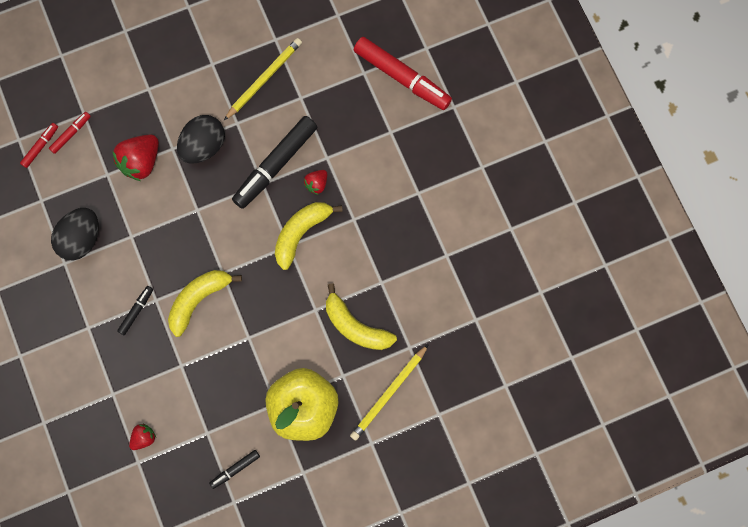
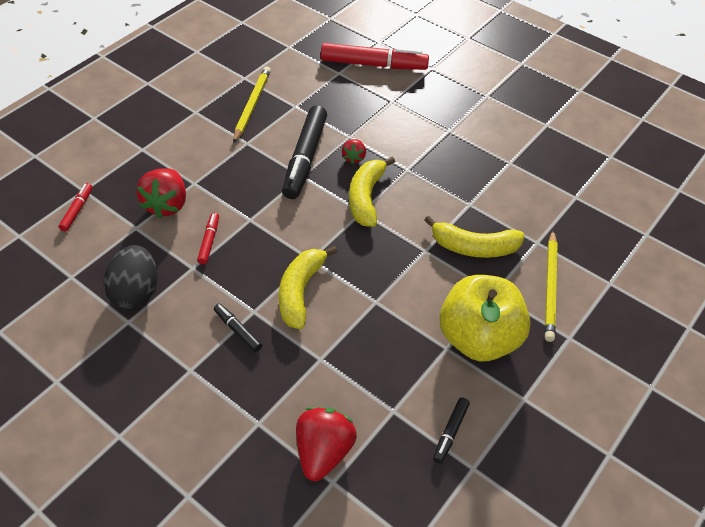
camera: 30 degrees left, 25 degrees down
red marker [20,123,58,168] -> red marker moved to [197,213,219,265]
black marker [117,286,153,335] -> black marker turned 45 degrees counterclockwise [214,304,262,352]
red strawberry [129,424,156,450] -> red strawberry [296,407,357,481], size x1.86
black egg [177,115,225,164] -> none

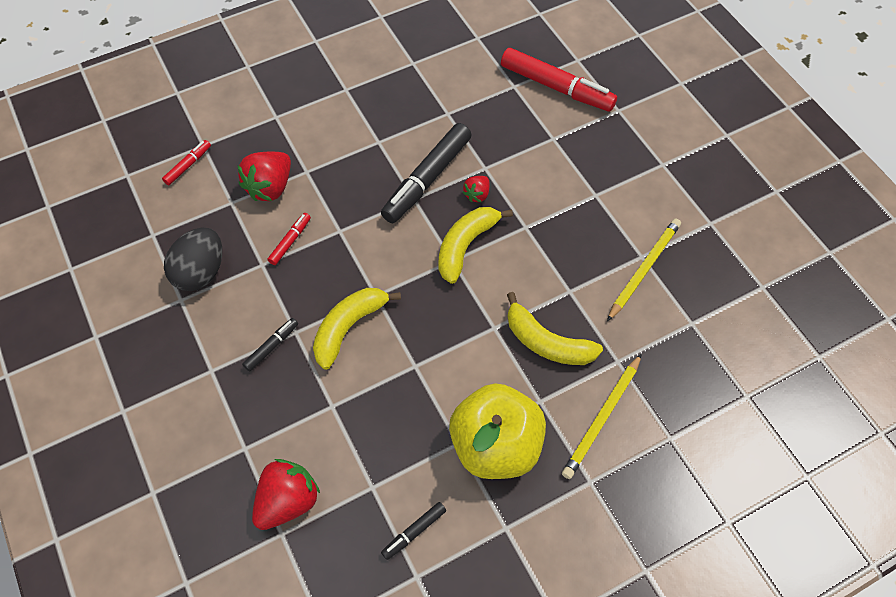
camera: 25 degrees right, 10 degrees up
black marker [214,304,262,352] -> black marker turned 60 degrees clockwise [242,318,298,371]
yellow pencil [233,66,271,143] -> yellow pencil moved to [607,219,681,321]

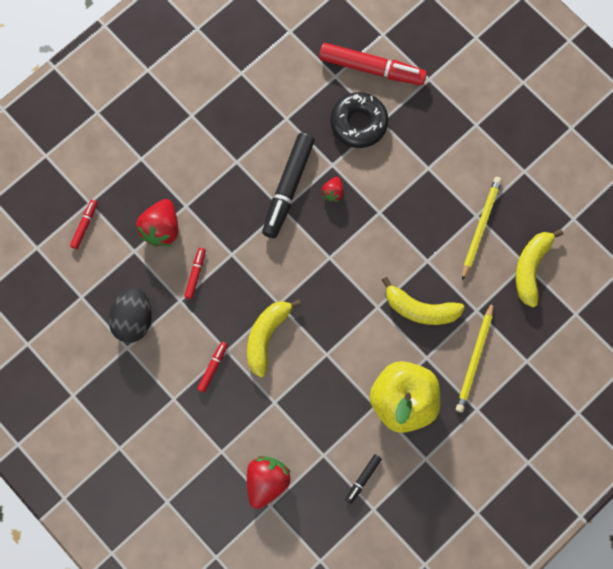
camera: 15 degrees left, 15 degrees up
black marker [242,318,298,371] -> red marker [197,342,228,393]
yellow banana [438,207,513,284] -> yellow banana moved to [515,229,563,307]
none -> black donut [330,92,388,148]

